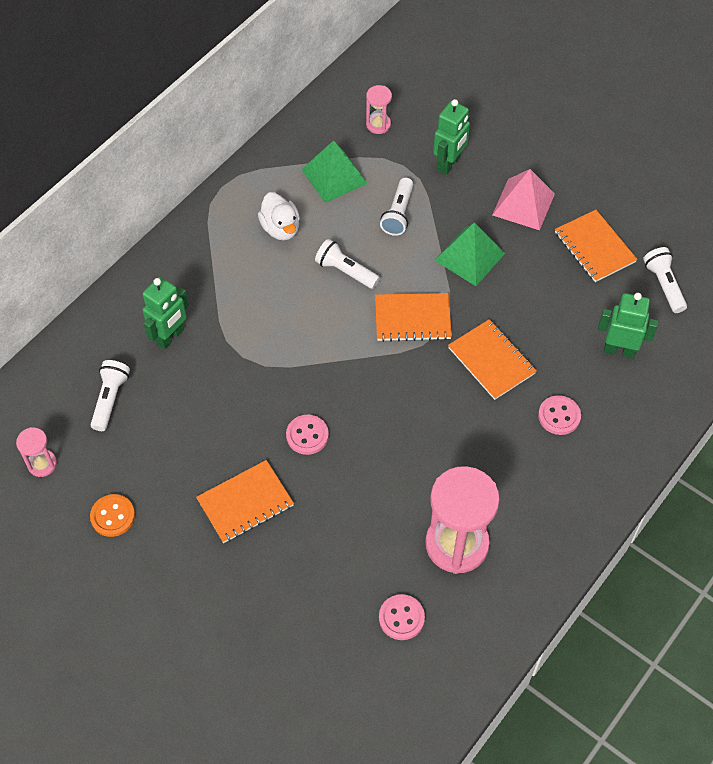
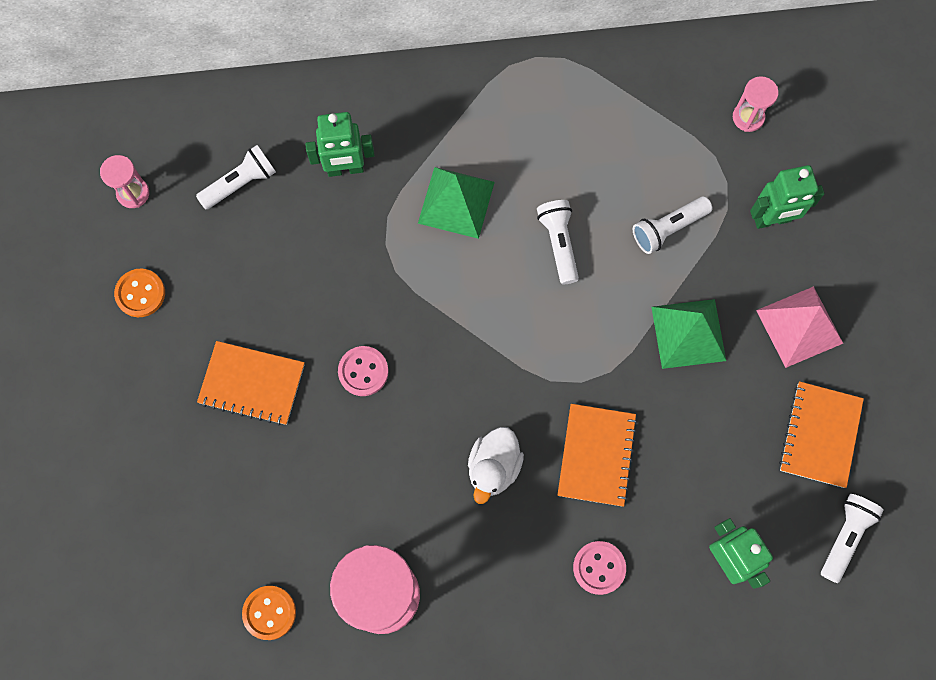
camera: 45 degrees right, 15 degrees up
white duck [258,192,300,240] -> white duck moved to [468,427,524,504]
green pyramid [301,140,368,203] -> green pyramid moved to [418,167,495,239]
orange notebook [375,293,452,342] -> none
pink button [379,594,425,640] -> orange button [242,586,296,640]

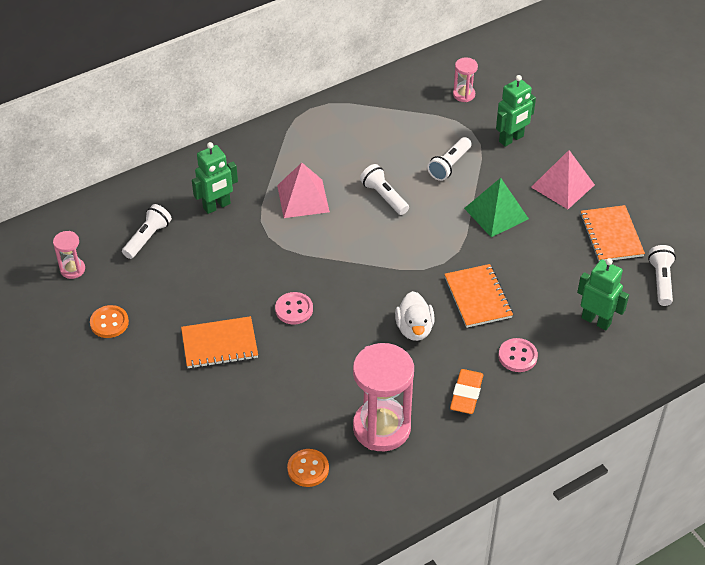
camera: 25 degrees left, 25 degrees down
green pyramid [418,167,495,239] -> pink pyramid [277,163,330,218]
none -> orange eraser [450,369,483,414]

